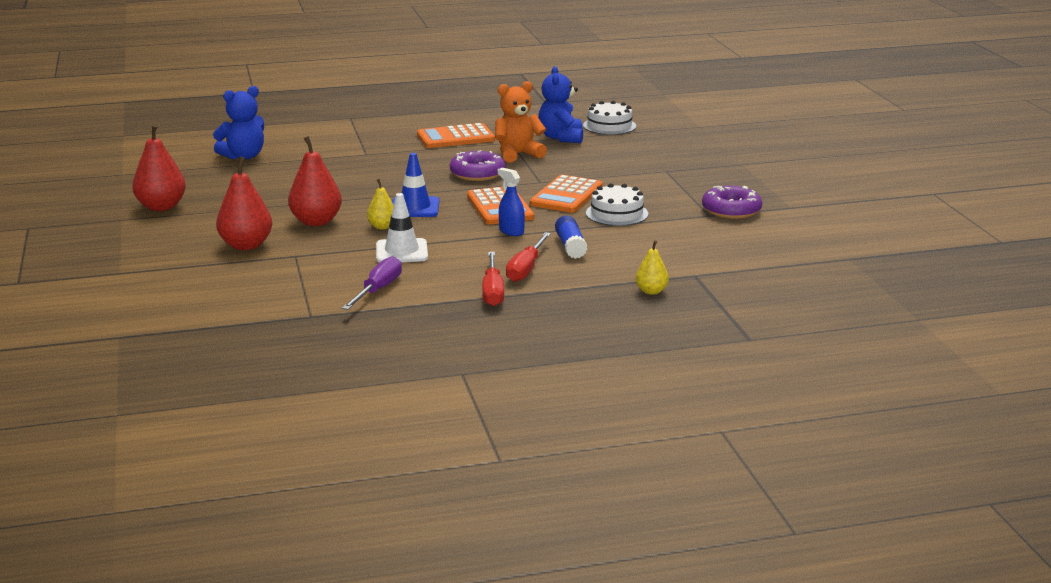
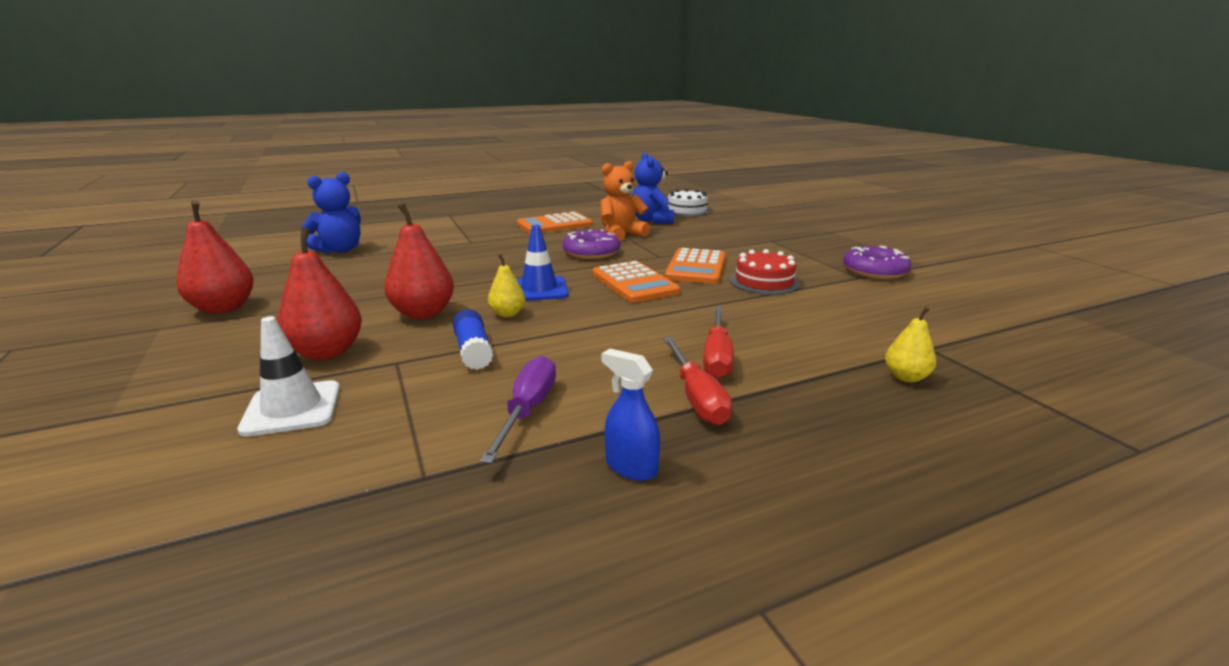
camera: 10 degrees left, 0 degrees up
white traffic cone [376,193,428,263] -> white traffic cone moved to [237,316,340,437]
blue spray bottle [498,168,525,236] -> blue spray bottle moved to [602,349,660,481]
blue glue stick [555,216,587,259] -> blue glue stick moved to [453,309,493,370]
white cake [586,183,648,226] -> red cake [730,249,800,295]

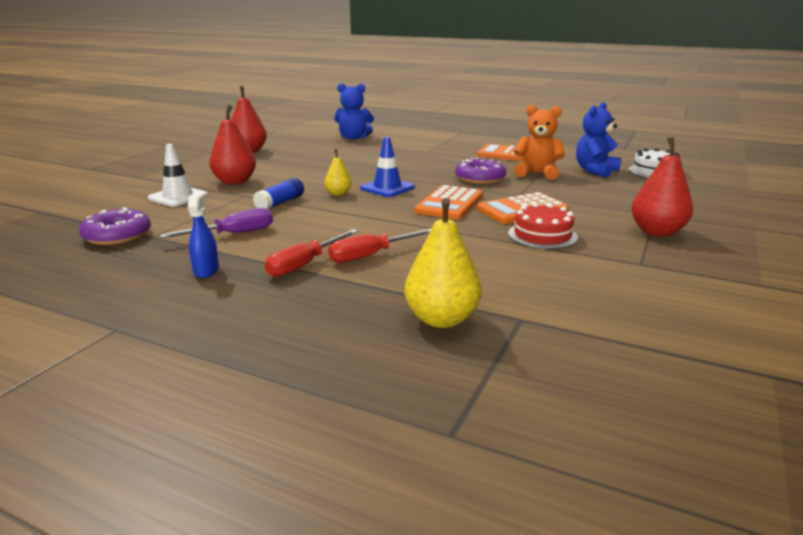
camera: 50 degrees right, 0 degrees up
red pear [384,203,454,319] -> red pear moved to [631,137,693,237]
purple donut [843,245,911,279] -> purple donut moved to [79,207,151,245]
yellow pear [885,306,936,382] -> yellow pear [404,198,482,328], size x1.78

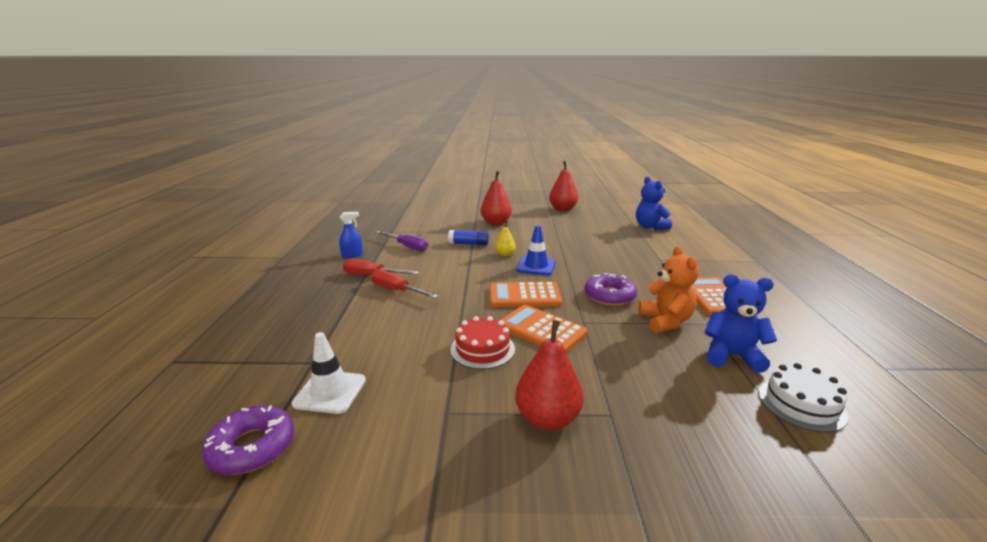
camera: 65 degrees right, 0 degrees up
purple donut [79,207,151,245] -> purple donut moved to [201,405,294,475]
white traffic cone [148,144,208,207] -> white traffic cone moved to [292,332,366,414]
yellow pear [404,198,482,328] -> none

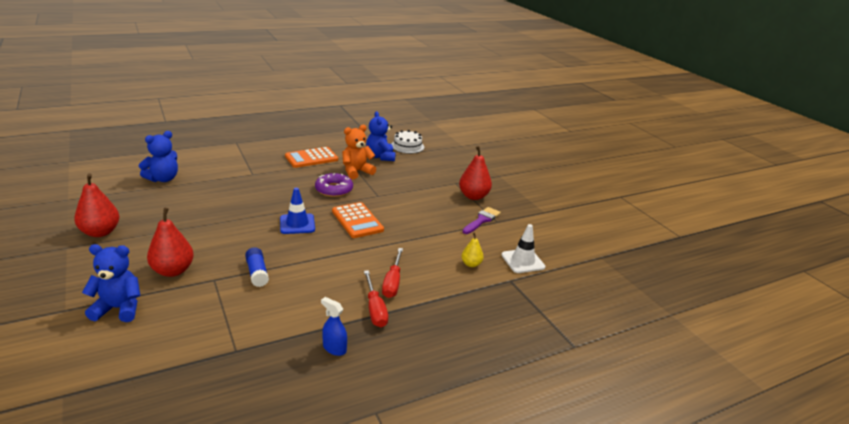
camera: 120 degrees left, 5 degrees up
purple donut [201,405,294,475] -> none
purple screwdriver [376,231,428,251] -> none
red cake [450,316,515,369] -> none
yellow pear [495,221,516,256] -> yellow pear moved to [461,232,484,267]
orange calculator [499,305,587,353] -> none
none -> blue teddy bear [82,244,140,322]
none -> purple brush [462,207,501,234]

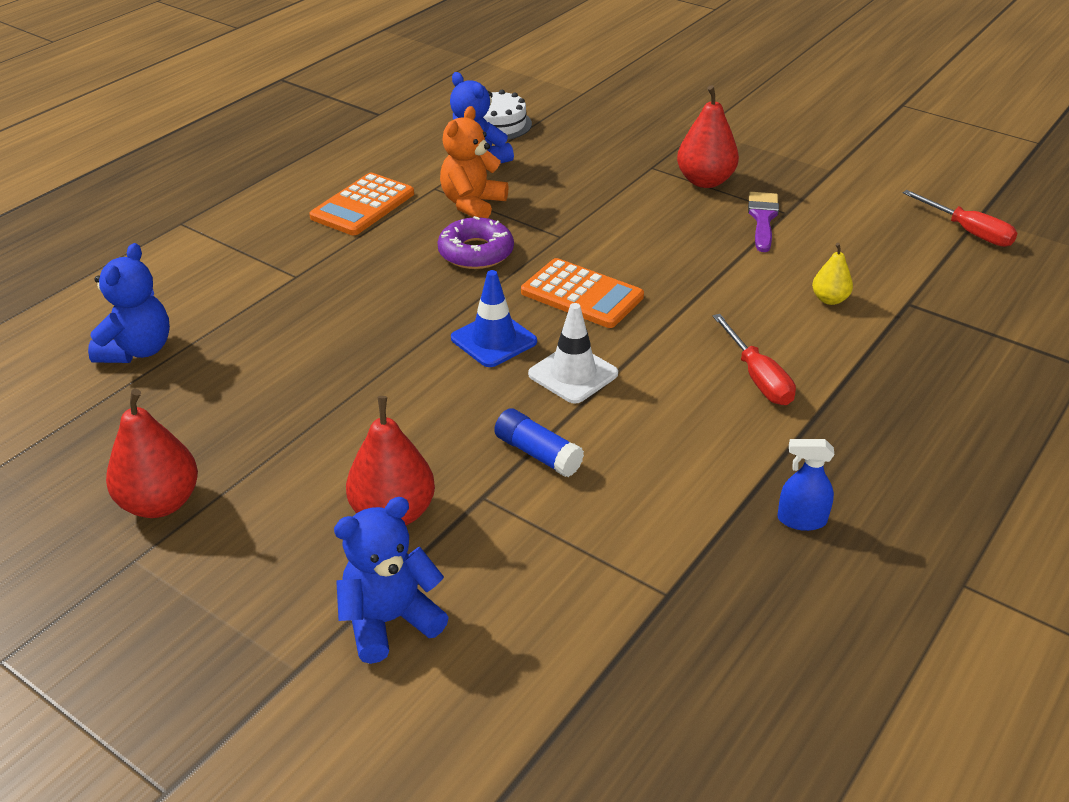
camera: 25 degrees left, 10 degrees up
red screwdriver [364,270,388,327] -> red screwdriver moved to [903,190,1018,247]
white traffic cone [502,224,545,273] -> white traffic cone moved to [528,303,618,404]

